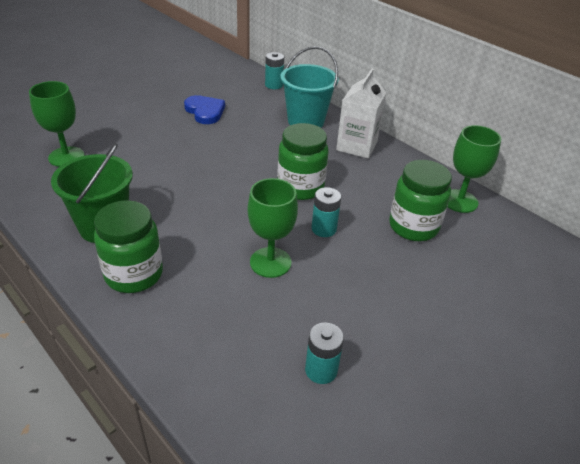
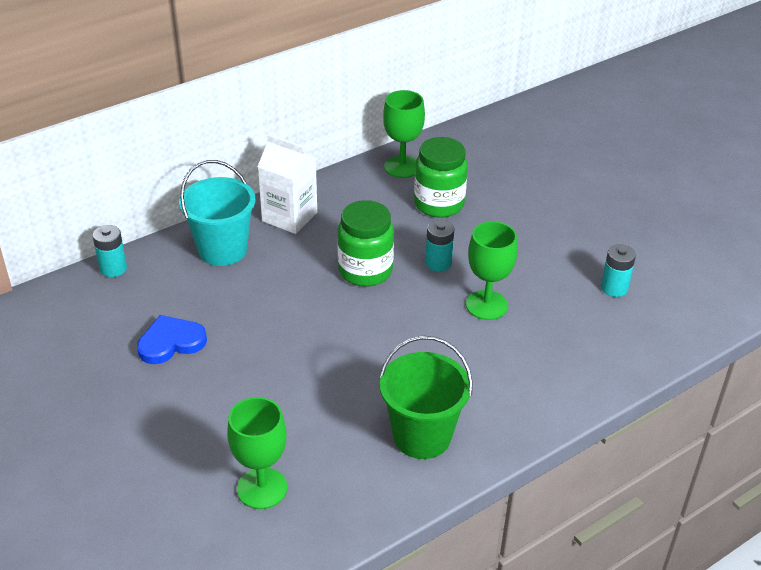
camera: 80 degrees left, 0 degrees up
green jar [94,200,163,293] -> none

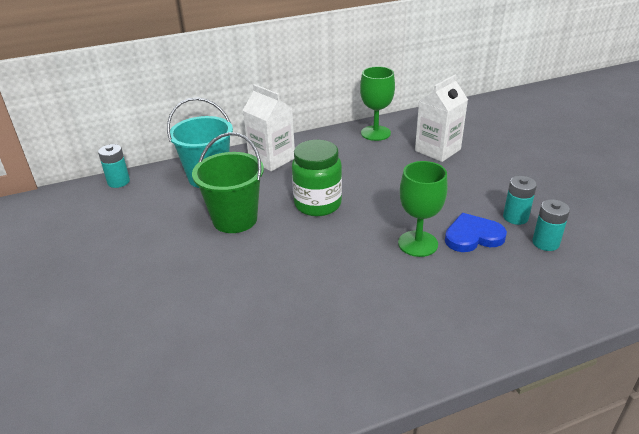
camera: 15 degrees right, 5 degrees down
blue heart [137,315,207,364] -> blue heart moved to [445,213,507,252]
green goblet [227,397,287,509] -> none
green bucket [379,336,473,459] -> green bucket moved to [192,132,264,233]
green jar [414,137,468,218] -> none
turquoise battery [425,220,454,272] -> turquoise battery moved to [503,176,537,225]
none -> white carton [415,75,468,162]

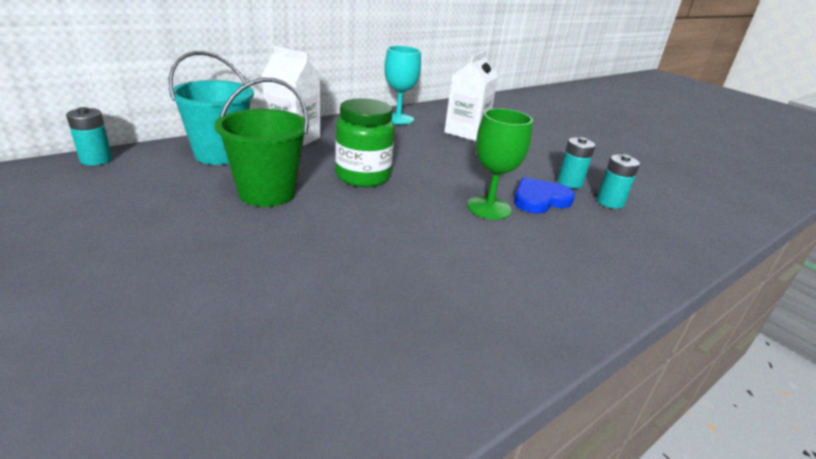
camera: 20 degrees left, 5 degrees down
green goblet [360,66,395,141] -> turquoise goblet [384,46,421,125]

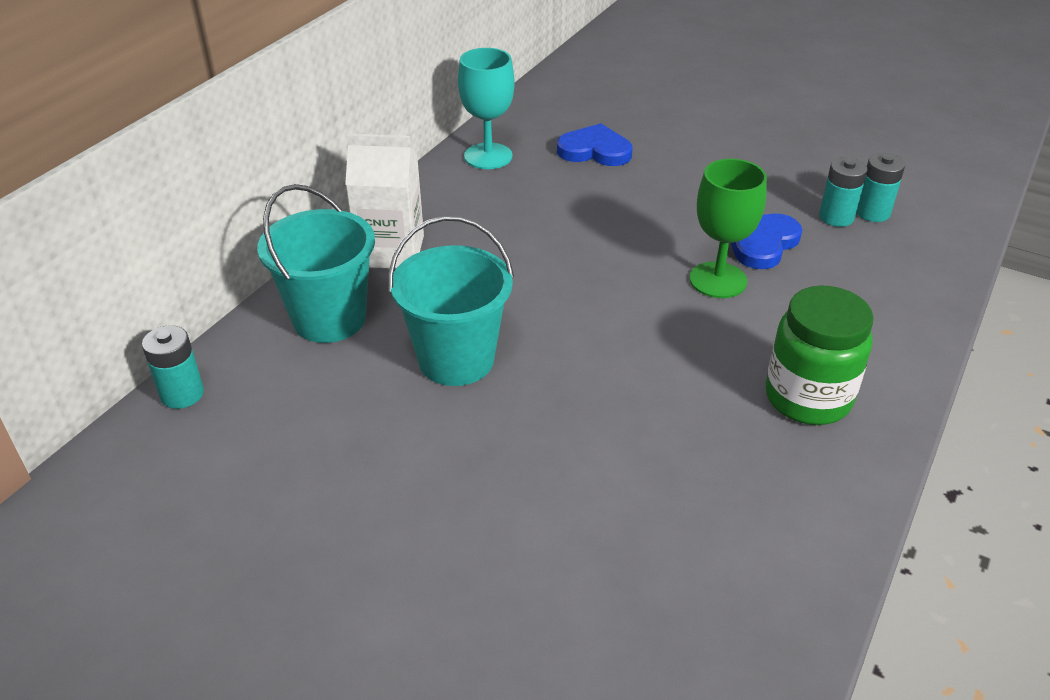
camera: 20 degrees left, 10 degrees up
green bucket [214,78,309,207] -> turquoise bucket [388,216,514,386]
green jar [335,98,395,187] -> green jar moved to [766,286,874,425]
white carton [444,51,498,141] -> blue heart [557,123,633,166]
turquoise battery [557,137,595,188] -> turquoise battery moved to [856,153,905,222]

